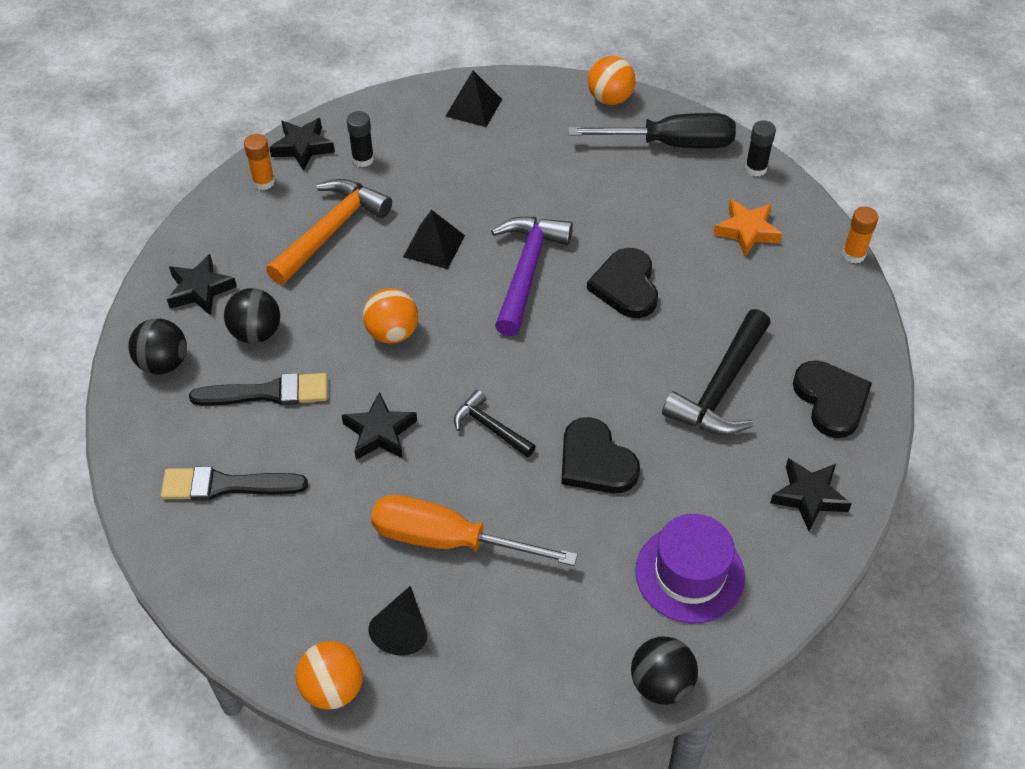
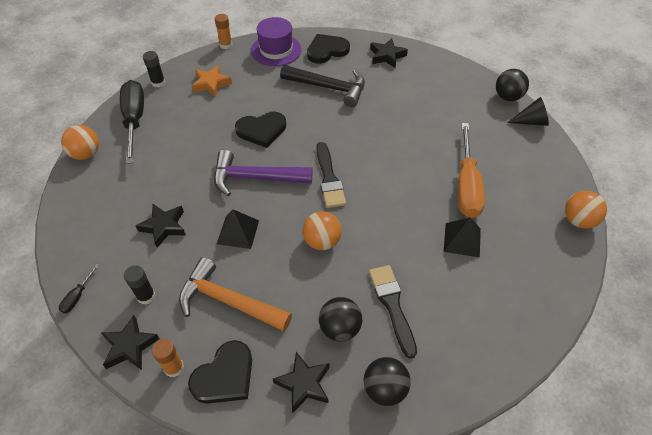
camera: 100 degrees left, 0 degrees up
black brush [161,466,308,501] -> black brush moved to [316,142,346,208]
black star [341,392,417,460] -> black star moved to [135,204,186,248]
black cone [368,586,427,656] -> black cone moved to [507,97,549,126]
black pyramid [446,71,502,127] -> black pyramid moved to [443,217,481,258]
black hammer [454,390,536,457] -> none
black heart [561,417,640,493] -> black heart moved to [188,340,252,404]
purple hat [635,514,745,623] -> purple hat moved to [251,17,302,66]
none -> black screwdriver [59,264,99,314]

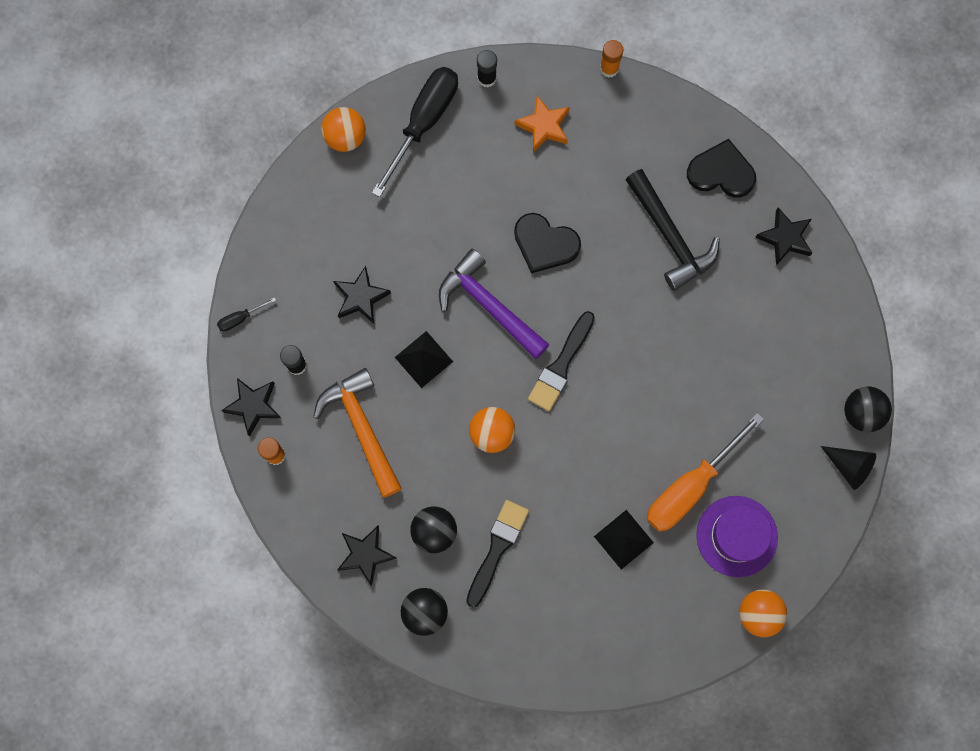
camera: 40 degrees right, 25 degrees up
black heart [188,340,252,404] -> none
purple hat [251,17,302,66] -> purple hat moved to [696,496,778,577]

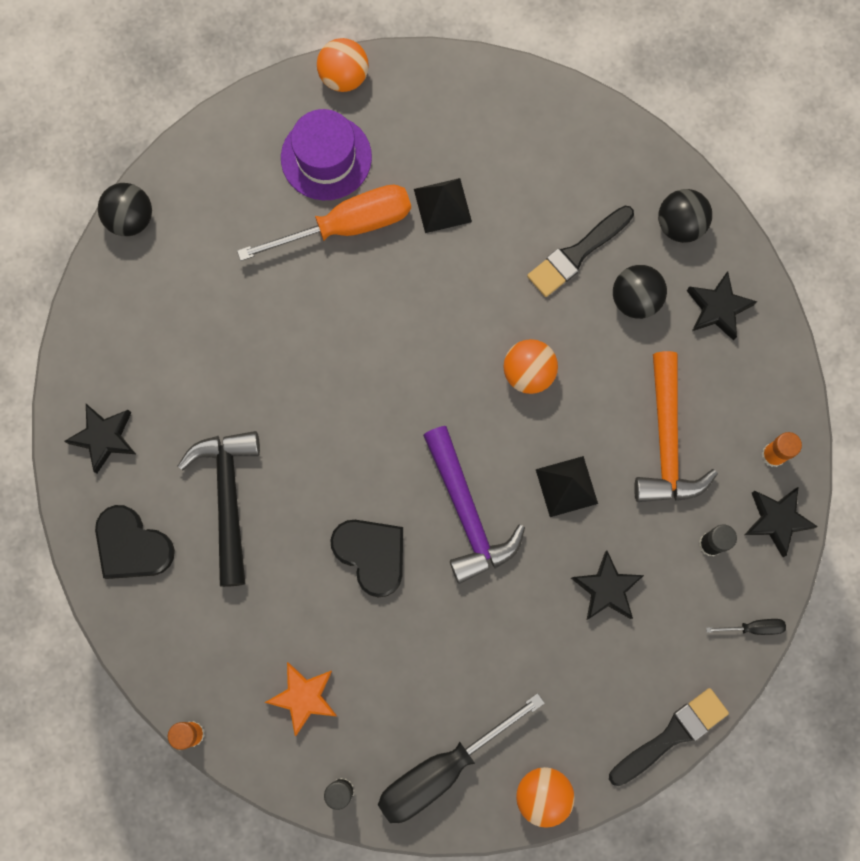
camera: 155 degrees left, 0 degrees up
black brush [528,311,595,411] -> black brush moved to [609,688,729,786]
black cone [821,446,876,490] -> none

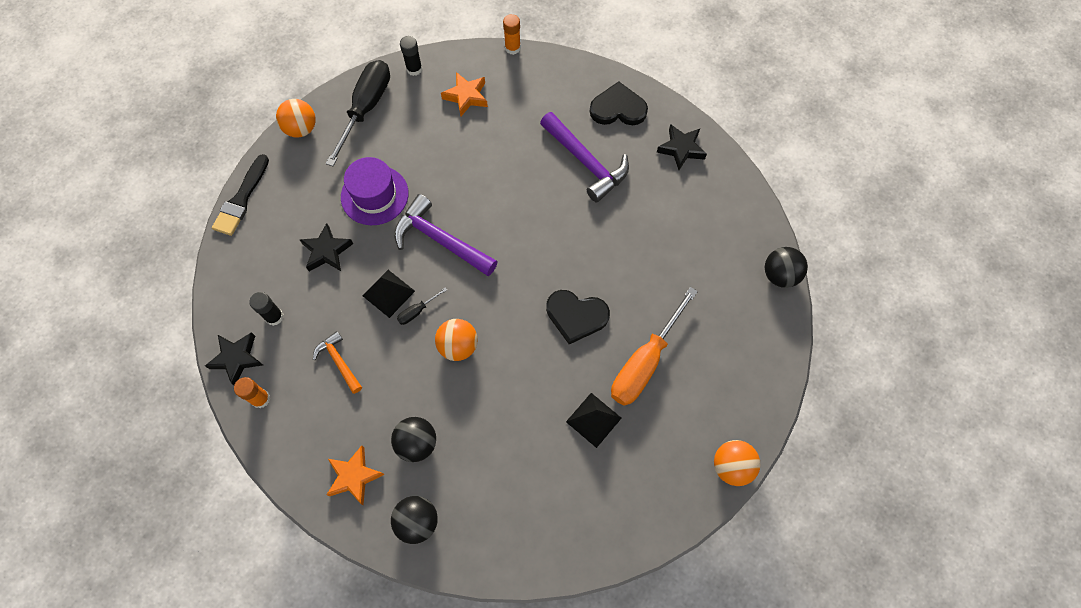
camera: 145 degrees right, 10 degrees down
black hammer [178,431,260,587] -> purple hammer [540,112,629,202]
purple hat [281,109,372,200] -> purple hat moved to [341,157,409,225]
black heart [330,520,403,597] -> black heart moved to [546,290,610,344]
black brush [527,206,634,297] -> none
orange hammer [634,351,718,502] -> orange hammer [313,331,362,394], size x0.56
black star [687,271,757,341] -> orange star [327,445,385,505]
black screwdriver [706,619,786,635] -> black screwdriver moved to [397,287,447,325]

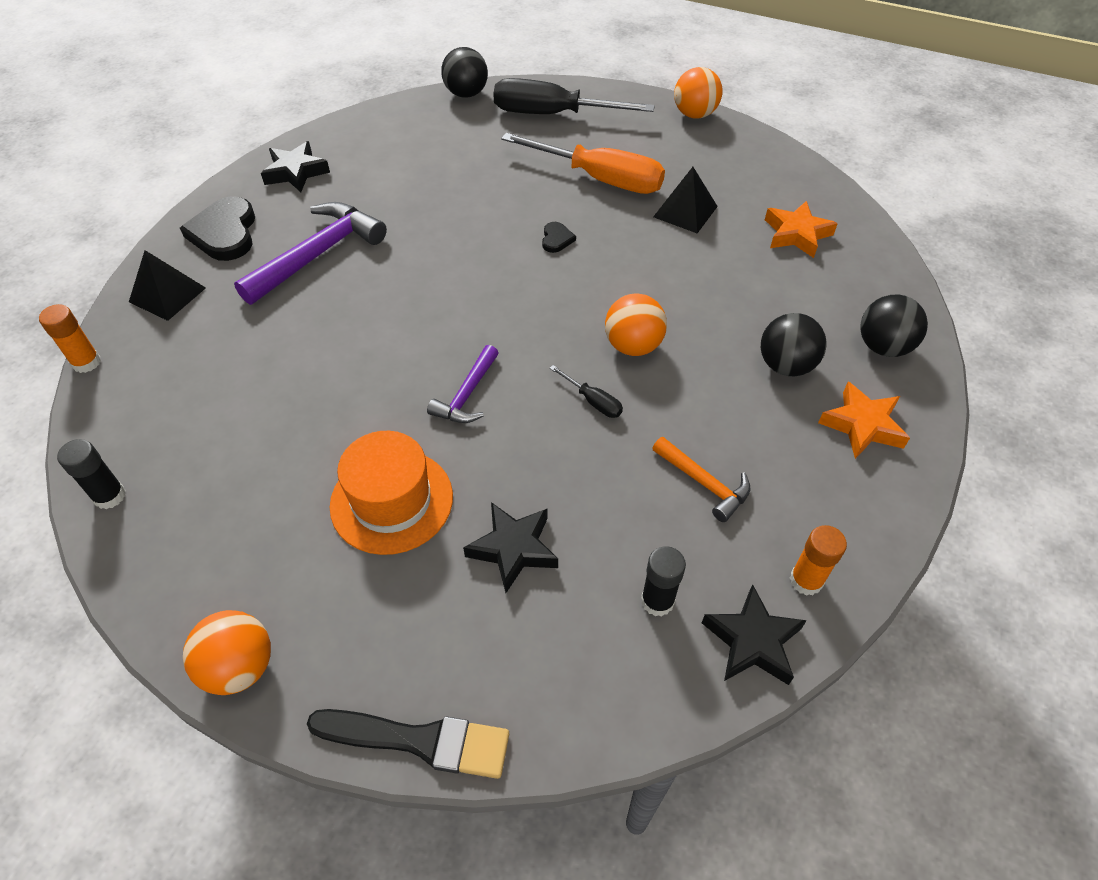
camera: 100 degrees left, 15 degrees down
orange hammer [313,331,362,394] -> orange hammer turned 90 degrees counterclockwise [652,437,750,522]
black screwdriver [326,60,390,166] -> black screwdriver moved to [493,78,655,114]
purple hat [341,157,409,225] -> orange hat [330,431,453,555]
black pyramid [363,270,415,318] -> black pyramid moved to [129,250,206,321]
purple hammer [394,194,498,276] -> purple hammer [427,345,498,423], size x0.56
orange star [441,72,488,116] -> orange star moved to [765,201,838,258]
black heart [546,290,610,344] -> black heart [542,222,576,253], size x0.48

